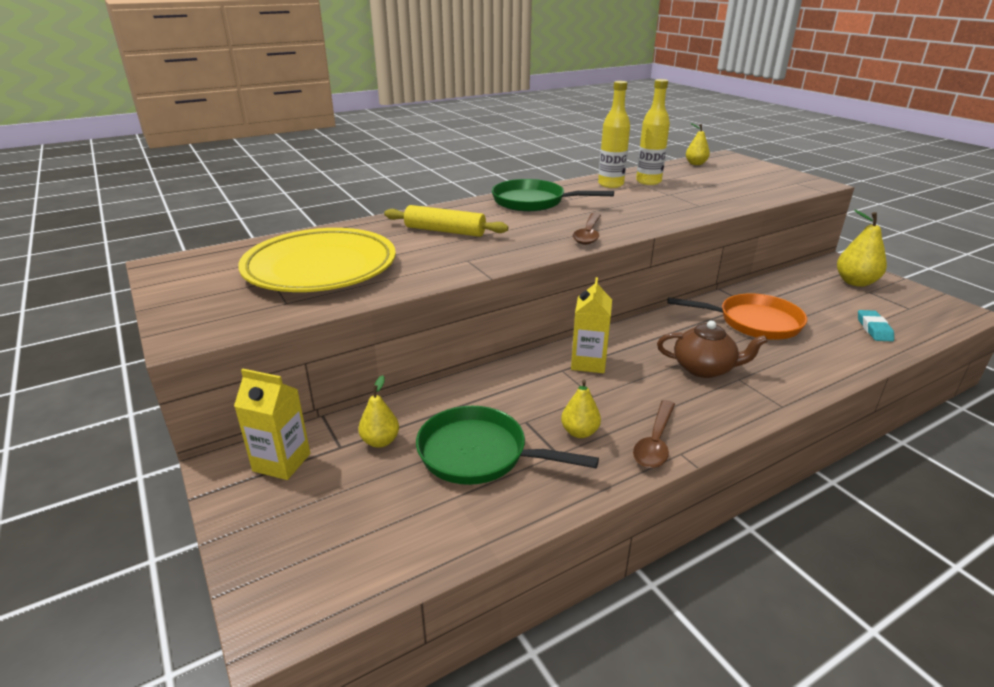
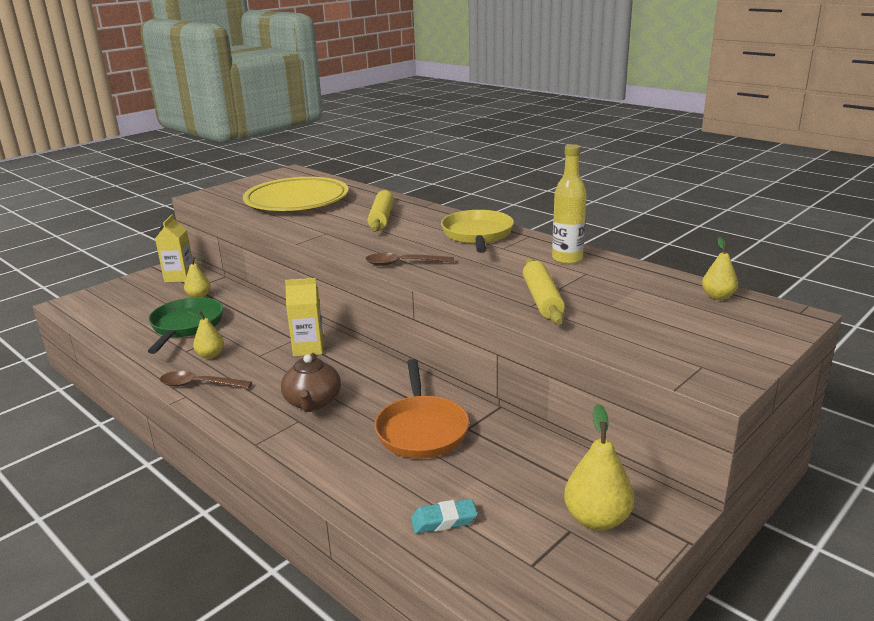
camera: 75 degrees right, 5 degrees down
green pan [492,179,614,212] -> yellow pan [441,210,514,253]
yellow bottle [636,79,670,185] -> none
none -> yellow rolling pin [523,258,565,324]

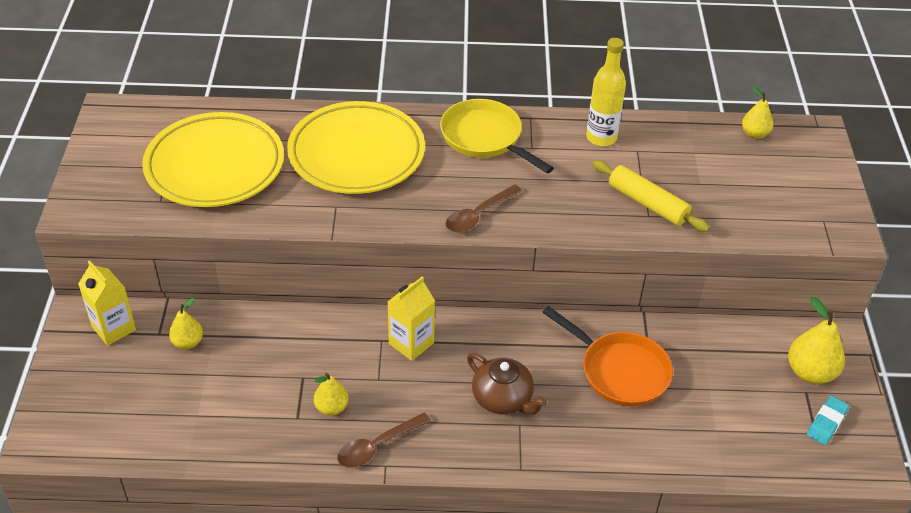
camera: 45 degrees left, 20 degrees up
green pan [148,297,223,354] -> none
yellow rolling pin [368,190,394,232] -> yellow plate [287,101,425,194]
turquoise eraser [411,499,478,533] -> turquoise eraser moved to [807,396,849,445]

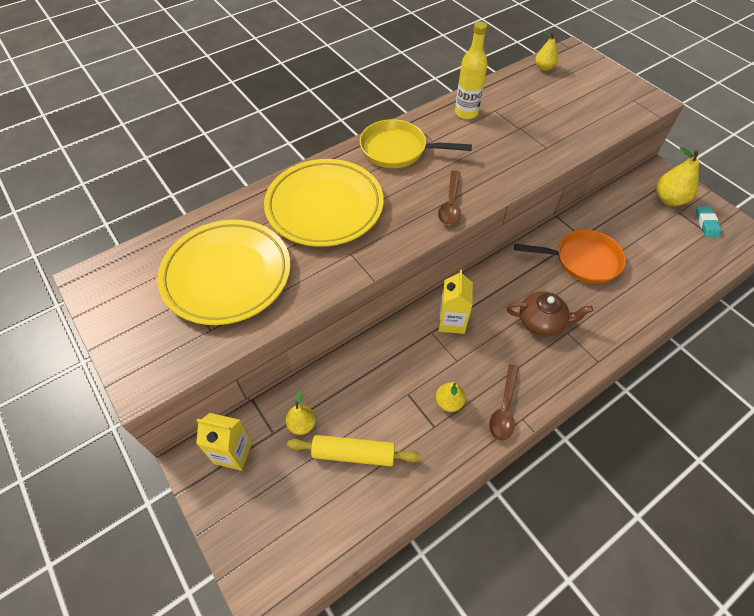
camera: 35 degrees left, 10 degrees up
yellow rolling pin [592,160,710,232] -> yellow rolling pin moved to [287,435,421,466]

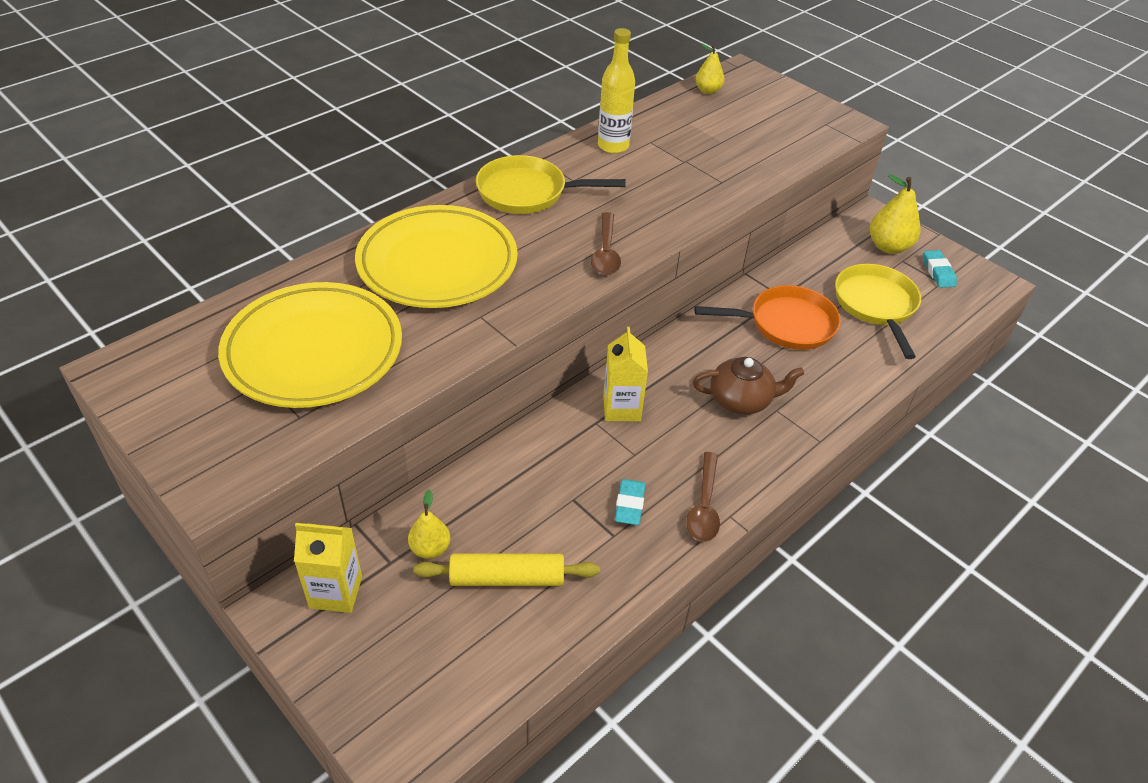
camera: 10 degrees left, 10 degrees down
yellow pear [436,382,465,412] -> turquoise eraser [615,479,645,525]
none -> yellow pan [835,264,921,359]

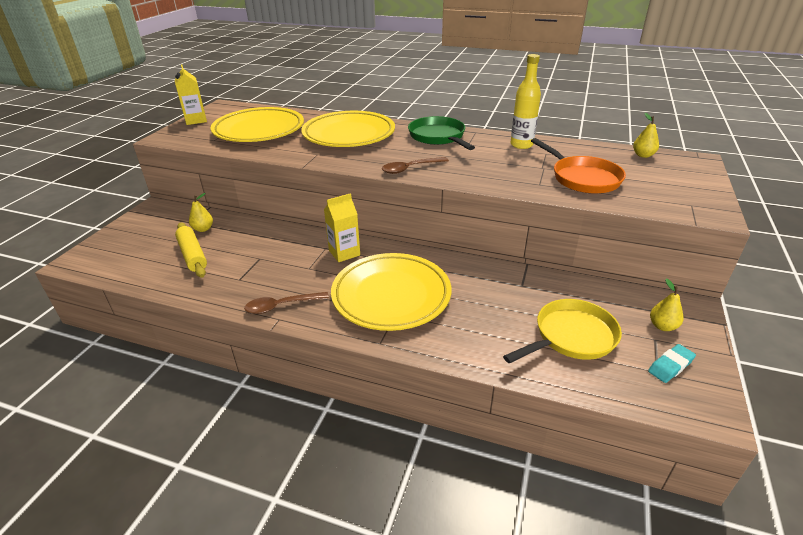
camera: 65 degrees right, 10 degrees down
yellow carton [294,523,362,613] -> yellow carton moved to [175,65,207,125]
yellow pan [476,155,626,214] -> green pan [408,116,475,150]
turquoise eraser [615,479,645,525] -> none
brown teapot [693,357,804,415] -> yellow plate [331,253,451,331]
orange pan [694,285,841,350] -> orange pan moved to [531,138,626,194]
yellow pear [870,174,921,254] -> yellow pear [650,279,683,331], size x0.62

